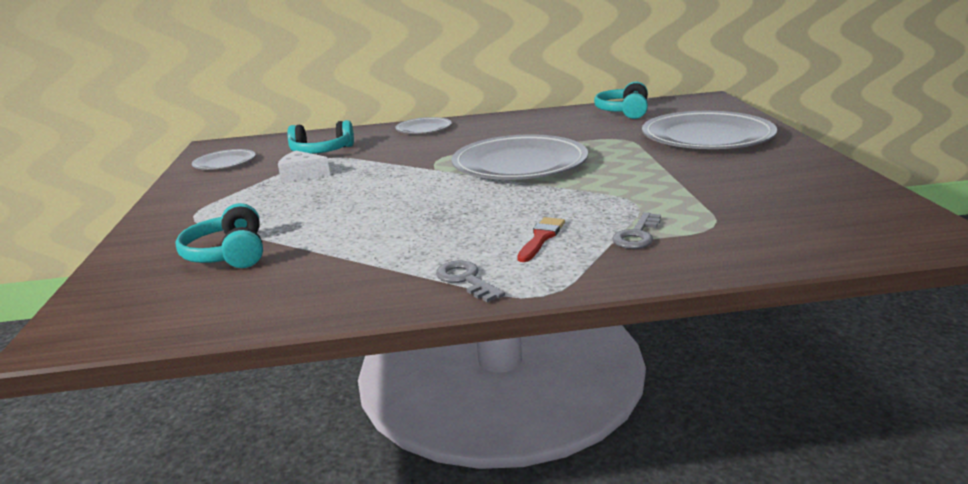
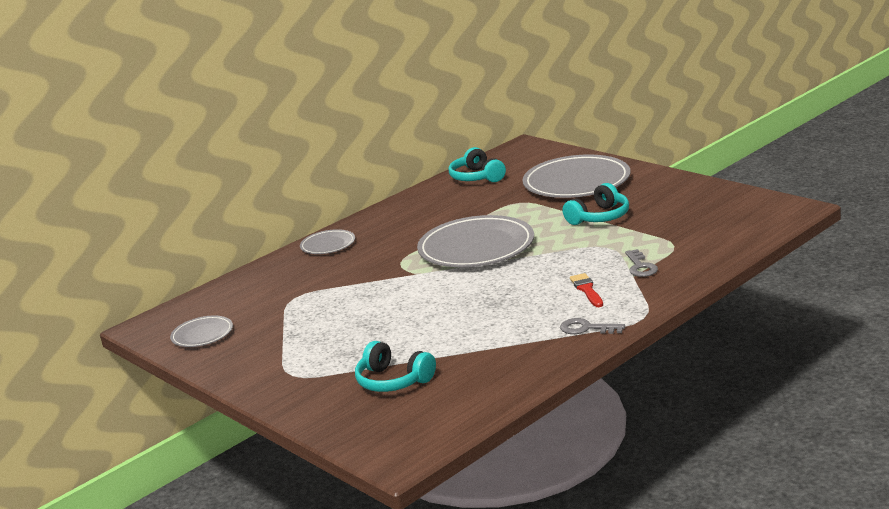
camera: 35 degrees left, 0 degrees up
white cheese [278,151,330,183] -> none
turquoise headphones [287,120,354,154] -> turquoise headphones moved to [563,183,629,225]

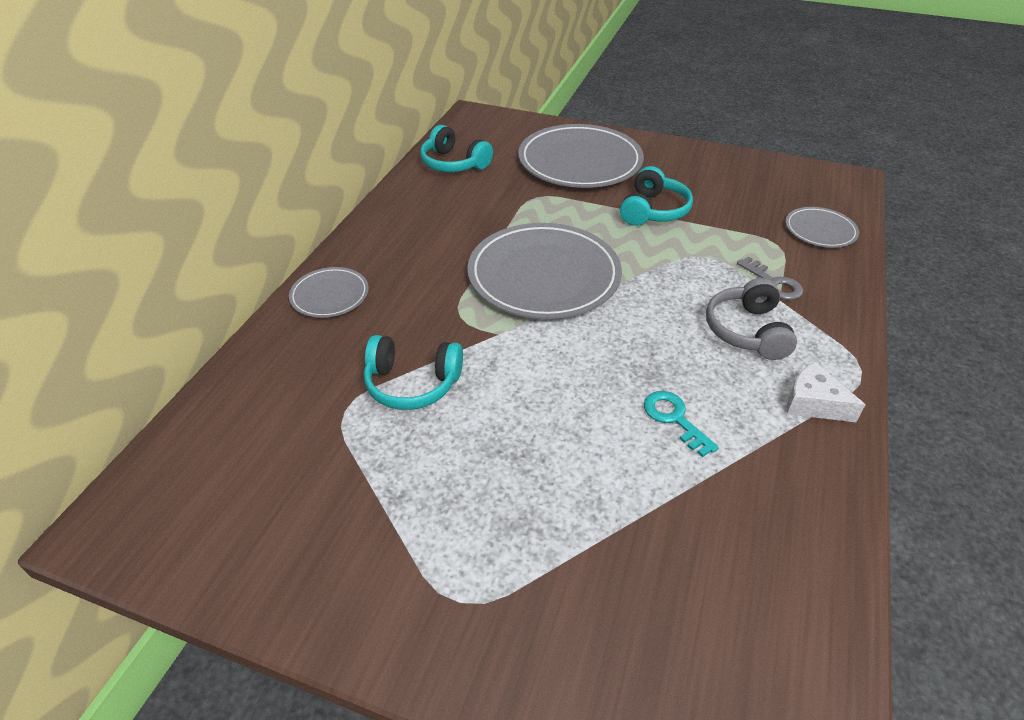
camera: 30 degrees left, 20 degrees up
grey plate [170,316,233,347] -> grey plate moved to [785,207,859,248]
turquoise headphones [355,341,436,392] -> turquoise headphones moved to [364,335,463,410]
grey key [560,318,625,334] -> white cheese [787,361,866,422]
red brush [570,273,603,307] -> grey headphones [706,278,797,360]
none -> turquoise key [644,391,719,457]

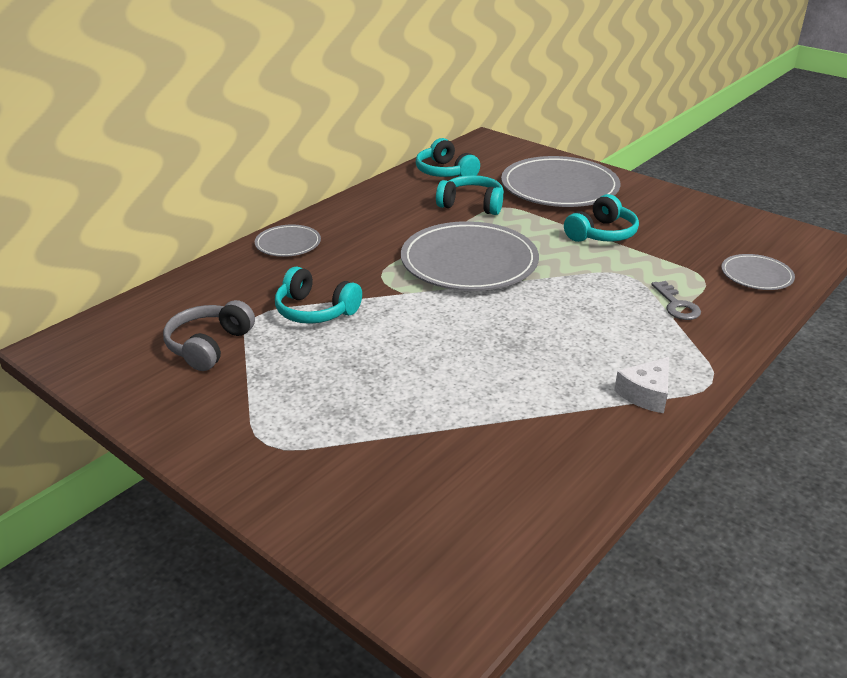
camera: 20 degrees right, 10 degrees down
turquoise key [644,391,719,457] -> none
grey headphones [706,278,797,360] -> grey headphones moved to [163,300,255,371]
white cheese [787,361,866,422] -> white cheese turned 105 degrees counterclockwise [614,357,669,413]
none -> turquoise headphones [436,175,504,215]

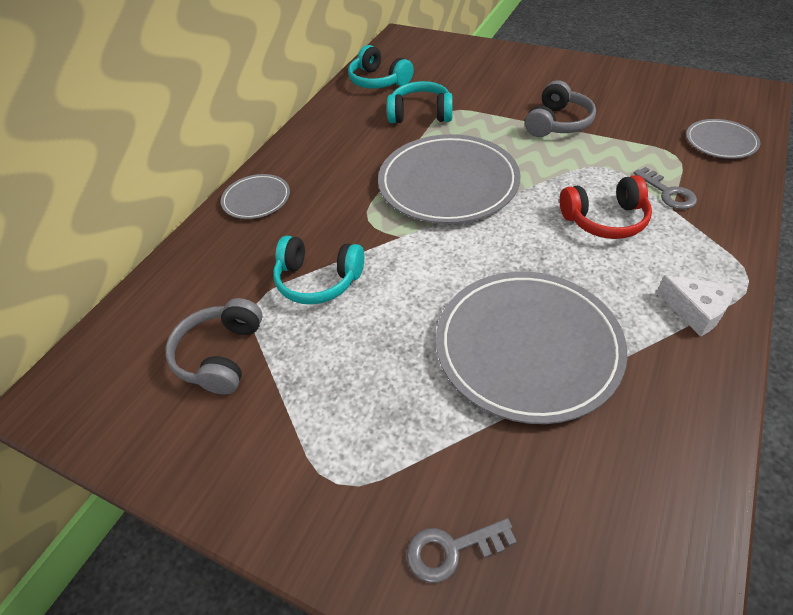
camera: 10 degrees left, 15 degrees up
grey plate [501,156,620,207] -> grey plate moved to [436,272,627,424]
turquoise headphones [564,194,639,242] -> grey headphones [525,80,596,137]
white cheese [614,357,669,413] -> white cheese turned 75 degrees counterclockwise [657,275,734,337]
none -> grey key [407,518,517,583]
none -> red headphones [560,175,652,239]

